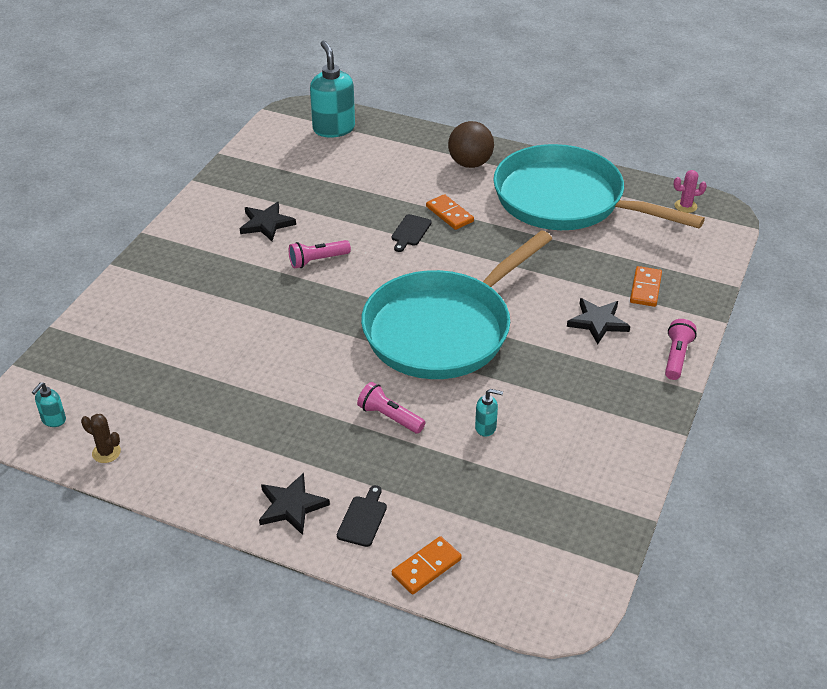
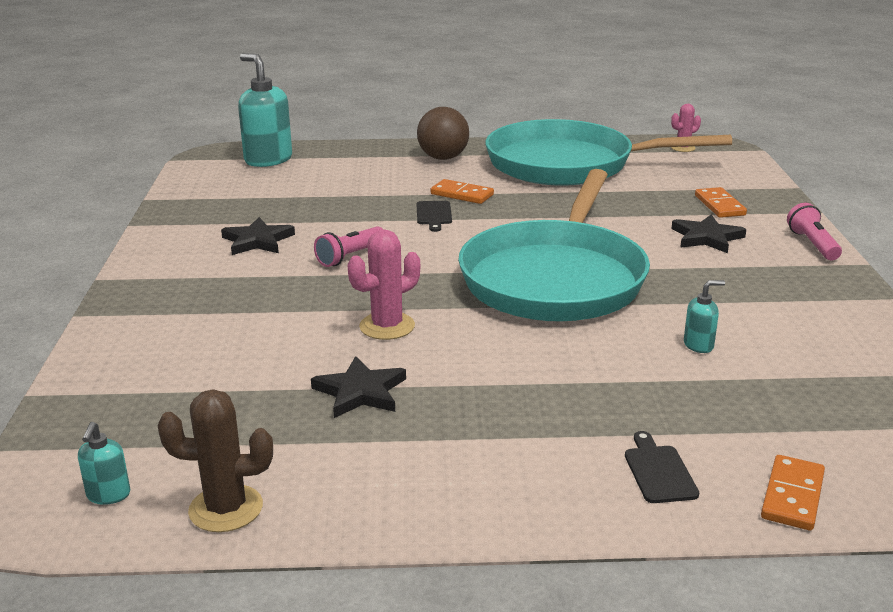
camera: 25 degrees left, 15 degrees down
brown cactus [81,414,121,463] -> brown cactus [157,389,273,532], size x1.58
black star [259,473,330,535] -> black star moved to [311,356,406,418]
pink flashlight [357,382,425,433] -> none
none -> pink cactus [348,229,420,340]

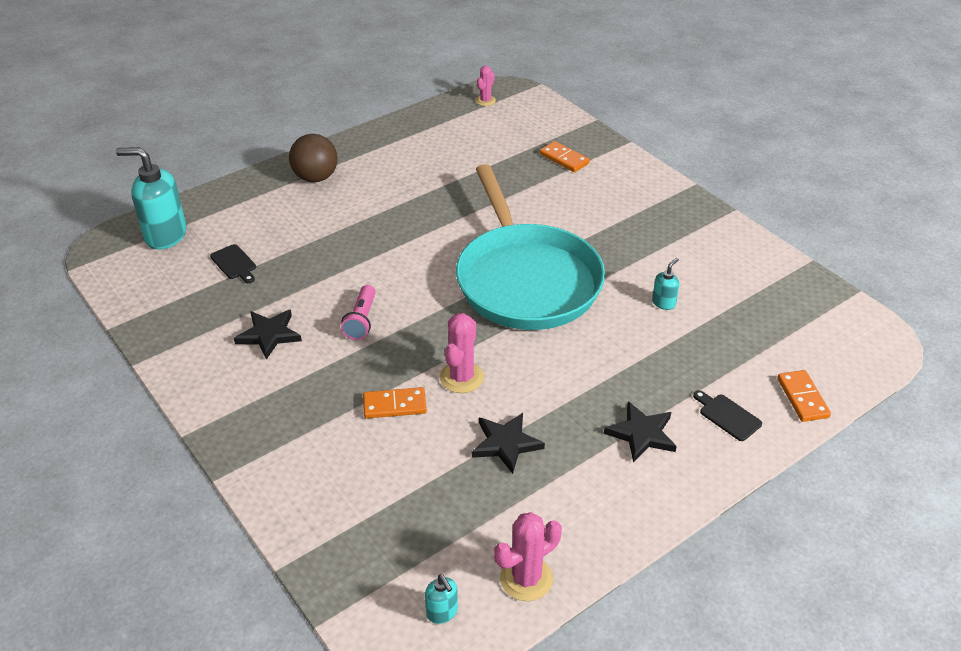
camera: 35 degrees left, 15 degrees up
brown cactus [157,389,273,532] -> pink cactus [494,512,562,601]
black cutting board [416,201,452,232] -> black cutting board moved to [210,244,256,283]
orange domino [431,179,494,204] -> orange domino moved to [363,387,427,418]
turquoise pan [485,119,732,186] -> none
black star [671,214,746,253] -> black star moved to [604,402,677,462]
pink flashlight [787,203,842,260] -> none

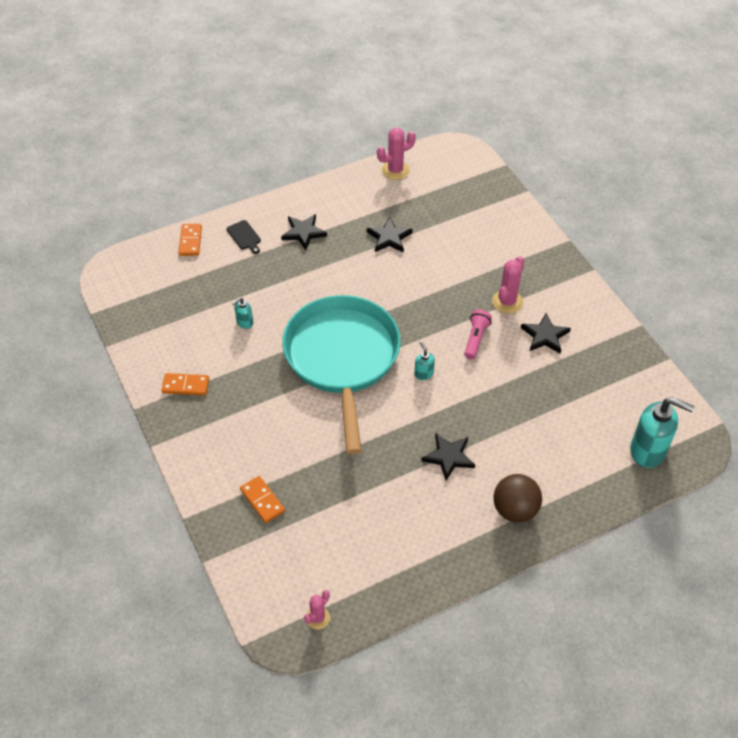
camera: 170 degrees left, 10 degrees up
black cutting board [210,244,256,283] -> none
orange domino [363,387,427,418] -> orange domino moved to [161,373,209,395]
turquoise soap dispenser [425,574,458,624] -> turquoise soap dispenser moved to [414,342,435,380]
pink cactus [440,313,484,393] -> pink cactus moved to [492,256,524,314]
none -> black star [421,433,475,481]

